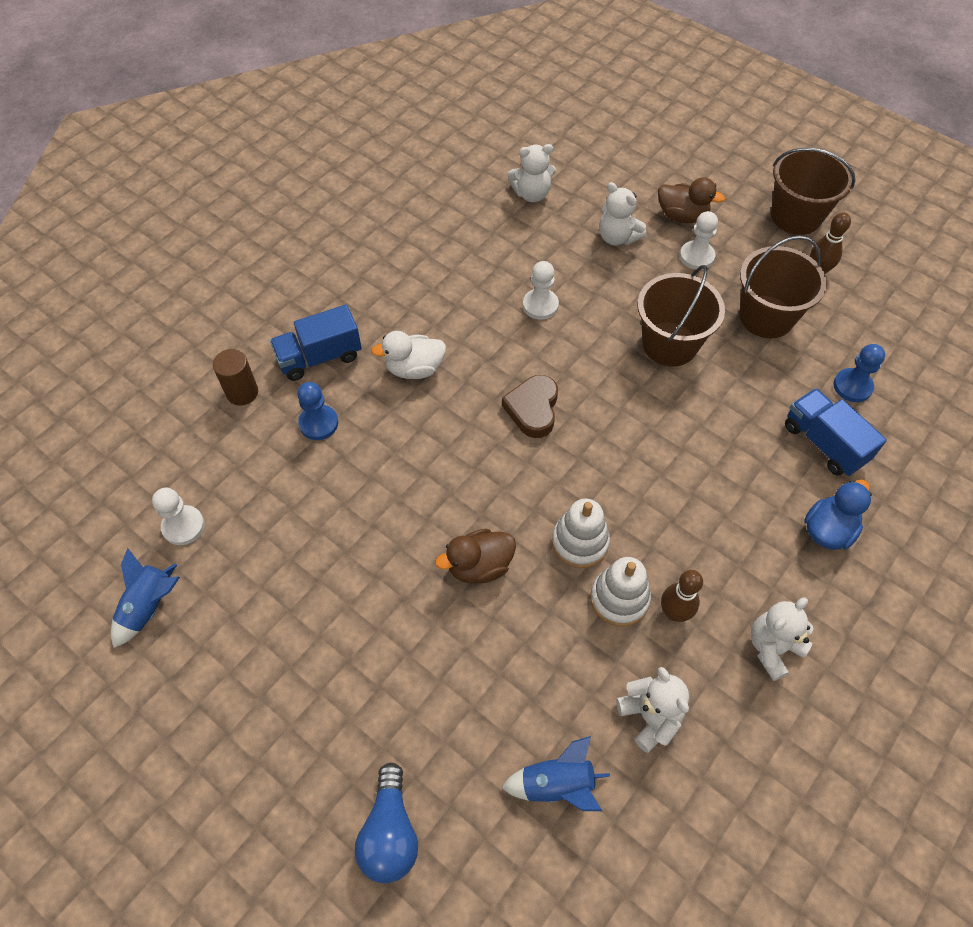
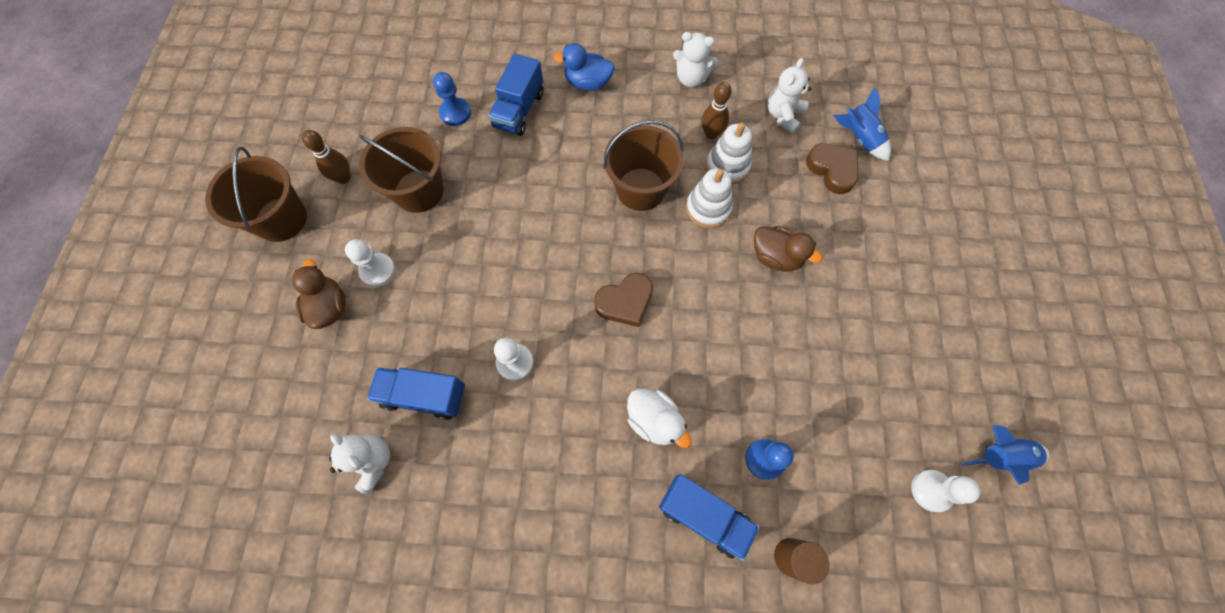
camera: 125 degrees left, 10 degrees up
blue light bulb [355,763,418,883] -> none
white teddy bear [599,182,646,246] -> none
brown bucket [637,265,725,367] -> brown bucket moved to [603,120,684,211]
none -> blue truck [367,367,465,420]
none -> brown heart [806,143,859,194]

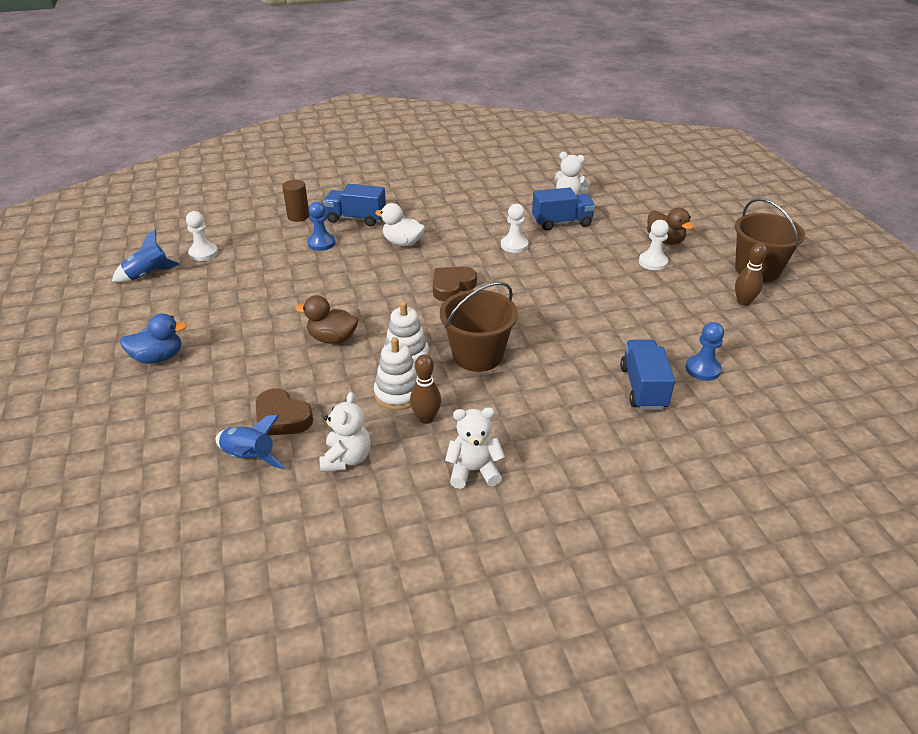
camera: 160 degrees right, 30 degrees down
brown bucket [359,127,444,213] -> none
blue duck [554,43,615,91] -> blue duck moved to [120,313,187,364]

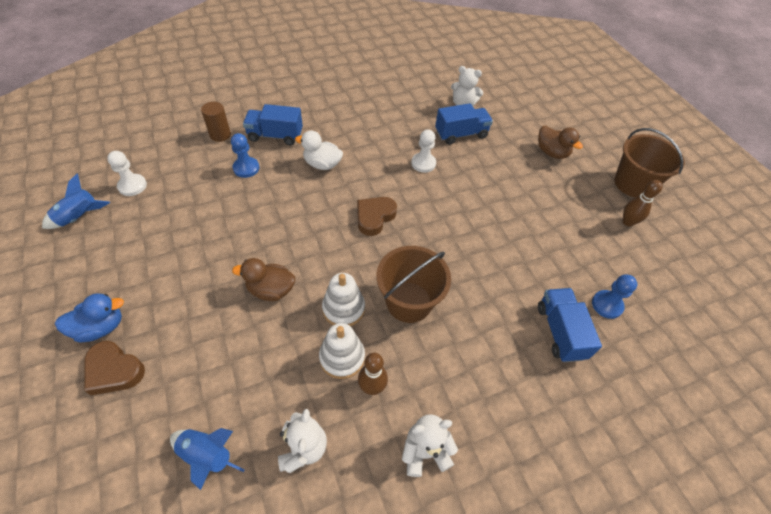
camera: 10 degrees left, 15 degrees up
brown heart [256,389,313,436] -> brown heart moved to [84,341,145,395]
white pawn [639,220,669,270] -> none

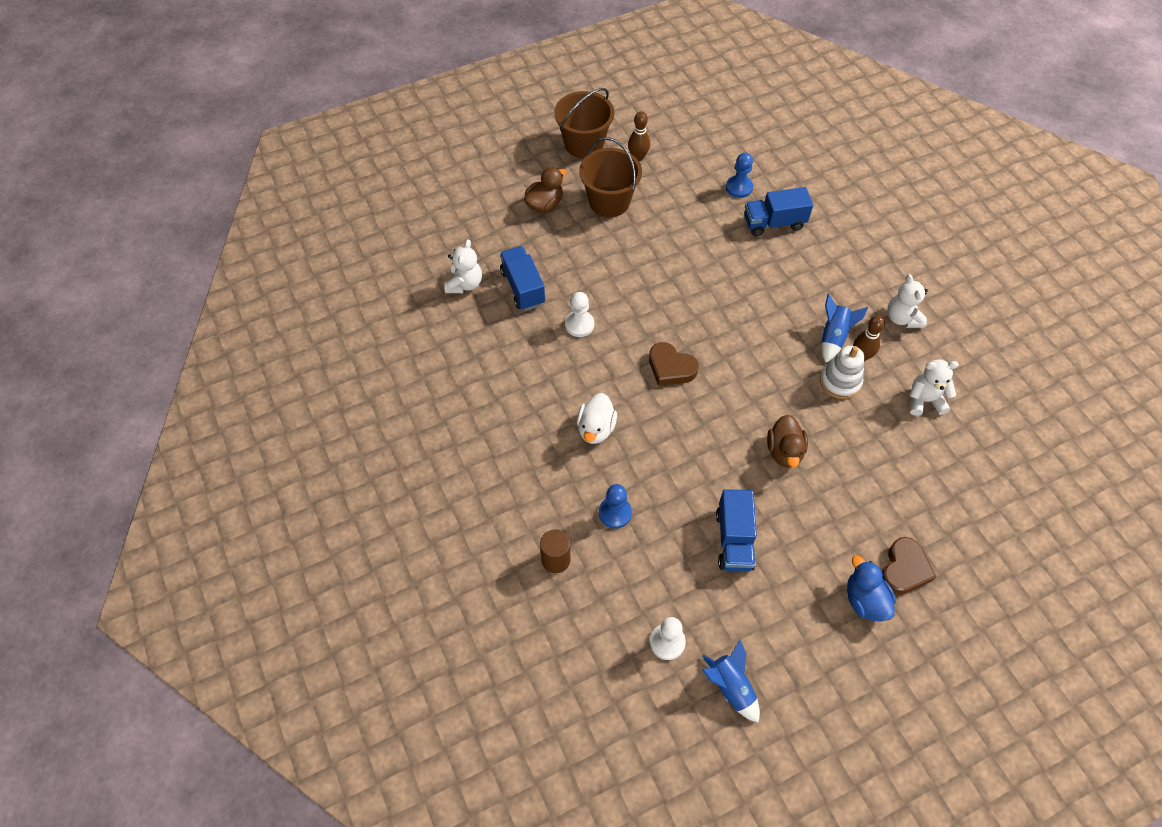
camera: 90 degrees left, 5 degrees up
blue rocket [170,428,245,490] -> blue rocket moved to [821,294,868,362]
blue truck [243,104,303,145] -> blue truck moved to [716,489,757,571]
white stacking toy [322,273,365,326] -> none
brown bucket [377,246,451,323] -> brown bucket moved to [579,137,642,217]

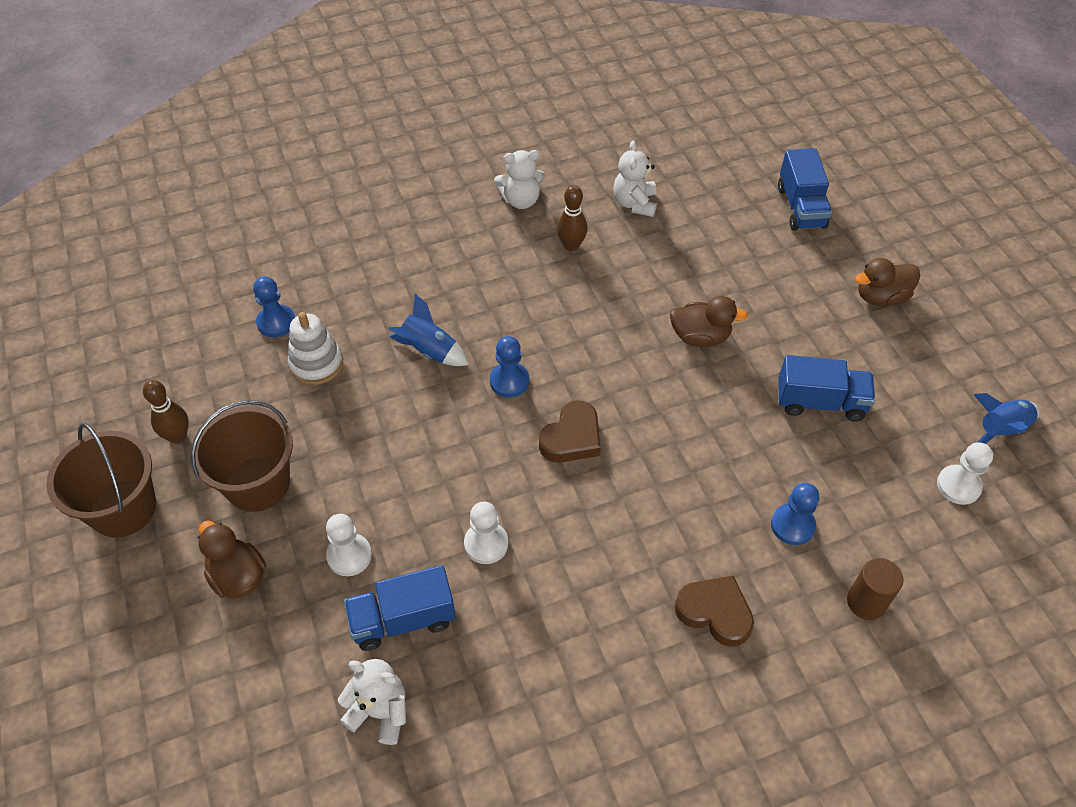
camera: 85 degrees left, 5 degrees down
white duck [577,393,617,444] -> none
blue truck [744,187,813,236] -> blue truck moved to [778,148,832,231]
white stacking toy [820,346,864,399] -> white stacking toy moved to [288,312,343,385]
blue rocket [821,294,868,362] -> blue rocket moved to [388,294,469,366]
blue duck [847,556,896,622] -> brown duck [855,258,920,306]
brown heart [882,537,936,595] -> brown heart moved to [675,575,754,647]
none -> white pawn [326,514,372,576]
none -> blue pawn [490,336,529,398]

